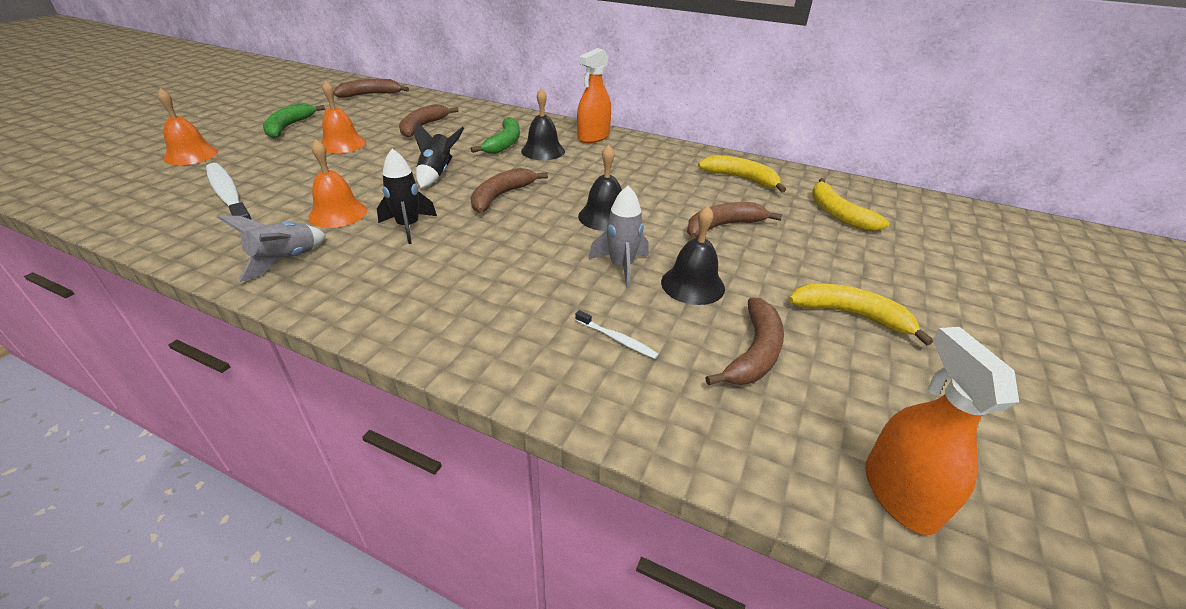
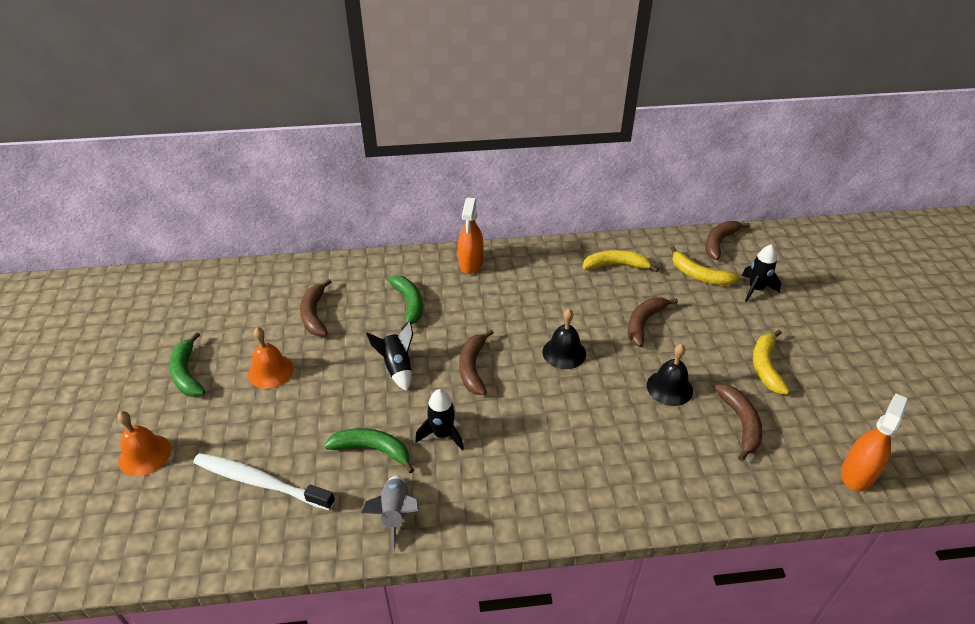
camera: 30 degrees left, 5 degrees up
orange bell [308,139,367,228] -> green banana [324,428,414,473]
brown banana [334,79,409,98] -> brown banana moved to [705,221,750,260]
black bell [521,88,565,160] -> none
white toothbrush [575,310,659,359] -> none
grey rocket [589,186,649,288] -> none
yellow banana [789,284,933,346] -> yellow banana turned 75 degrees counterclockwise [753,330,790,394]
orange spray bottle [865,327,1019,535] -> orange spray bottle turned 75 degrees clockwise [841,393,908,492]
none -> black rocket [742,244,781,302]

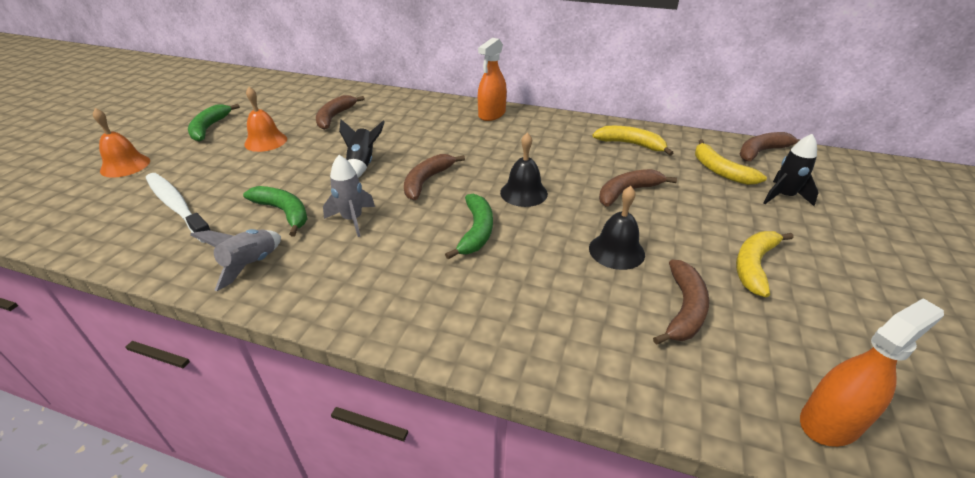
camera: 25 degrees right, 5 degrees down
green banana [387,275,423,330] -> green banana moved to [445,193,493,259]
black rocket [415,389,464,450] -> grey rocket [323,155,375,237]

